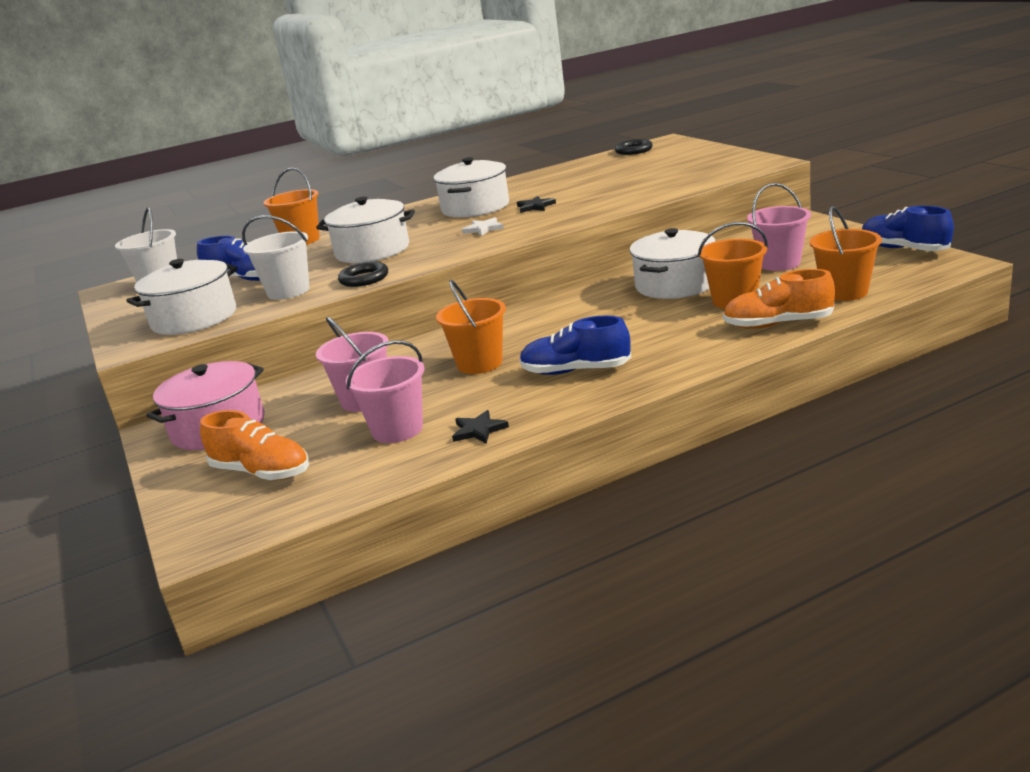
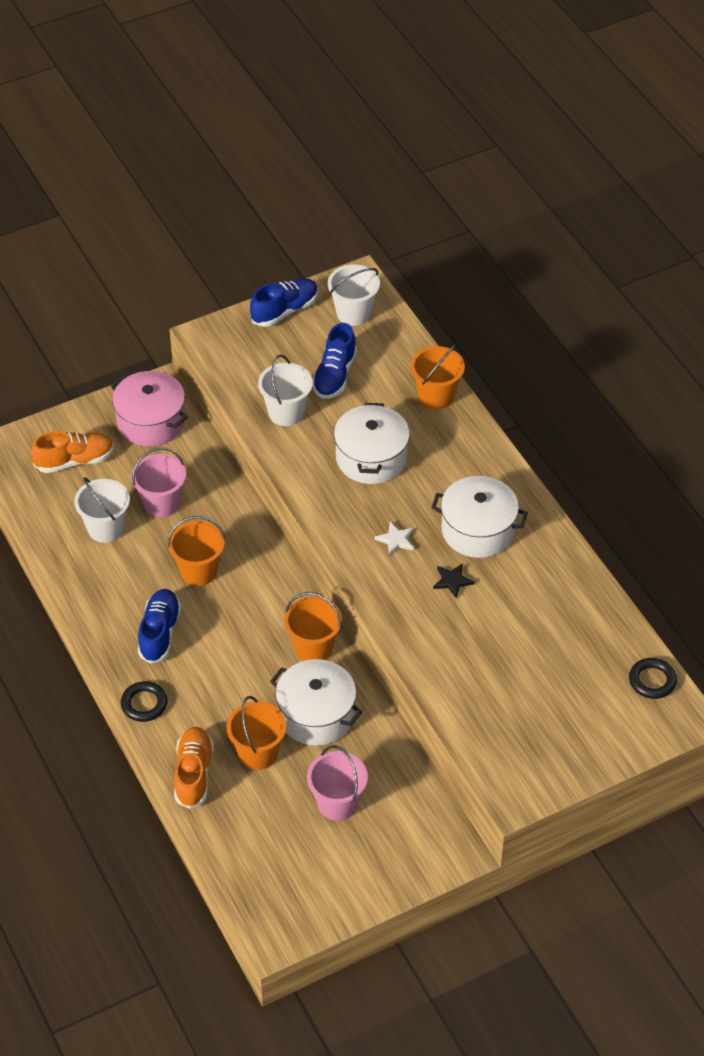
camera: 85 degrees right, 25 degrees up
white pot [126,259,238,335] -> none
orange shoe [200,410,309,480] -> orange shoe turned 135 degrees counterclockwise [31,431,114,473]
black ring [338,262,388,287] -> black ring moved to [121,681,167,722]
pink bucket [346,340,425,443] -> white bucket [74,477,130,543]
black star [452,410,509,444] -> none
orange bucket [810,206,882,301] -> orange bucket moved to [284,592,342,661]
blue shoe [862,206,954,251] -> blue shoe moved to [250,278,318,327]

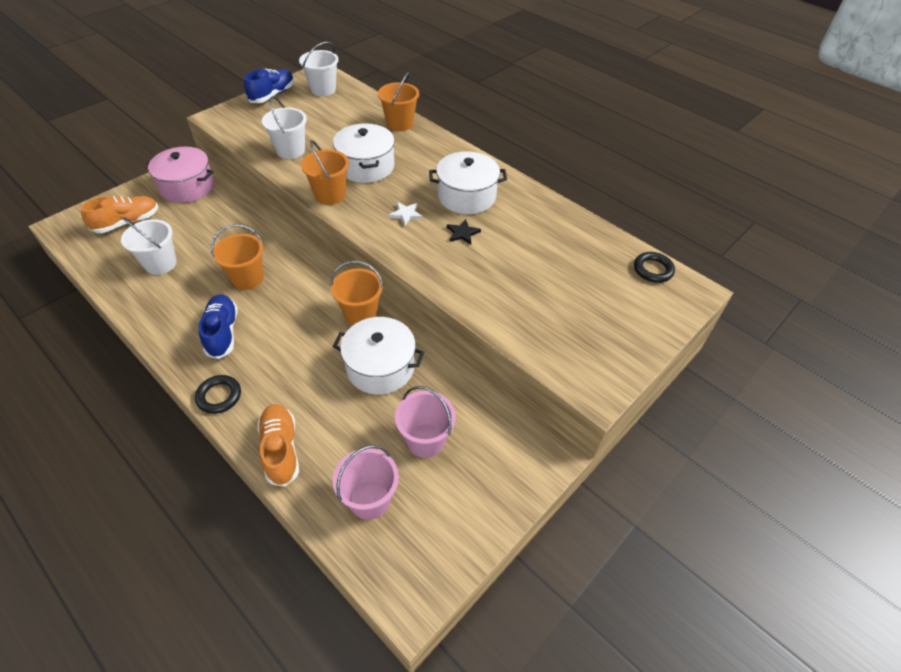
camera: 20 degrees left, 0 degrees up
pink bucket [131,447,186,517] -> pink bucket moved to [333,445,399,520]
orange bucket [227,696,287,770] -> orange bucket moved to [301,140,349,205]
blue shoe [312,323,357,399] -> none

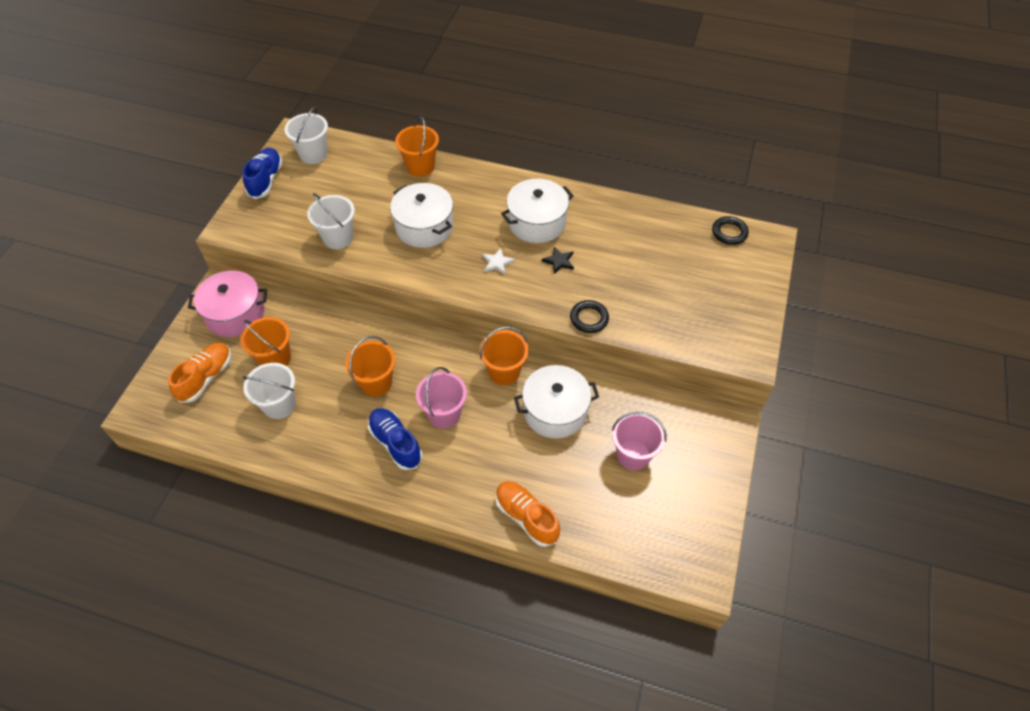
camera: 25 degrees left, 5 degrees up
black ring [195,375,241,414] -> black ring moved to [570,300,609,333]
orange bucket [301,140,349,205] -> orange bucket moved to [240,317,291,366]
pink bucket [333,445,399,520] -> pink bucket moved to [416,367,467,428]

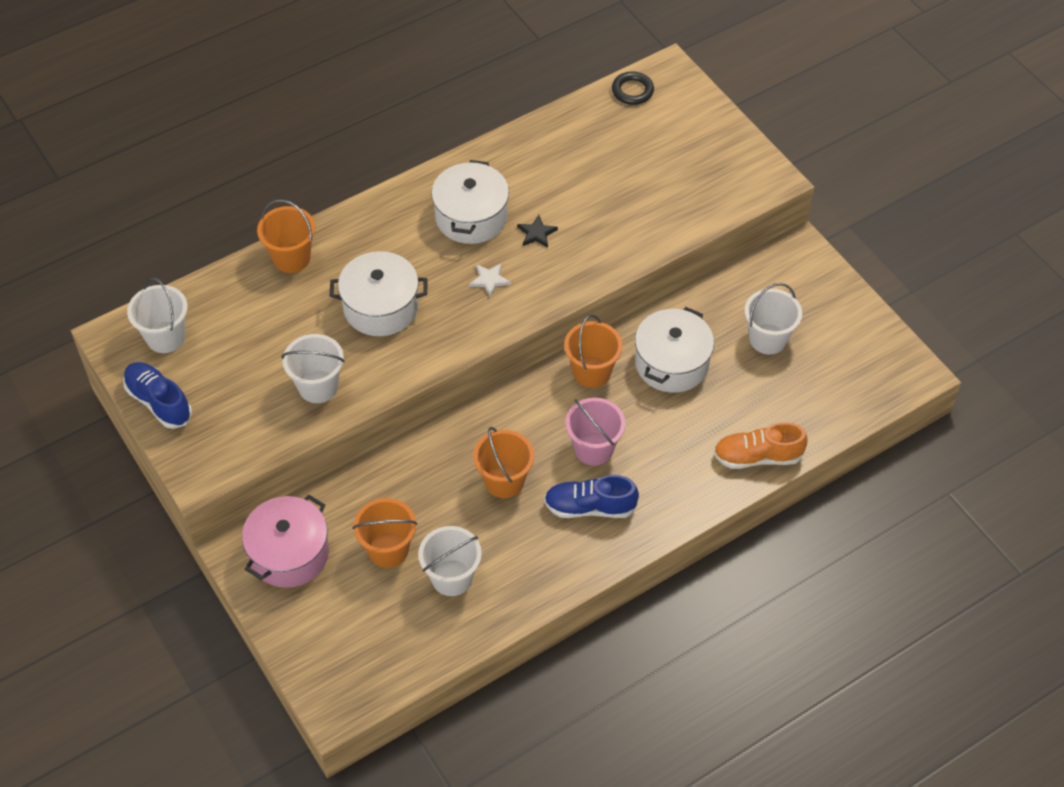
camera: 50 degrees left, 0 degrees up
orange shoe [168,342,231,403] -> none
black ring [570,300,609,333] -> none
pink bucket [612,412,667,470] -> white bucket [745,283,802,354]

